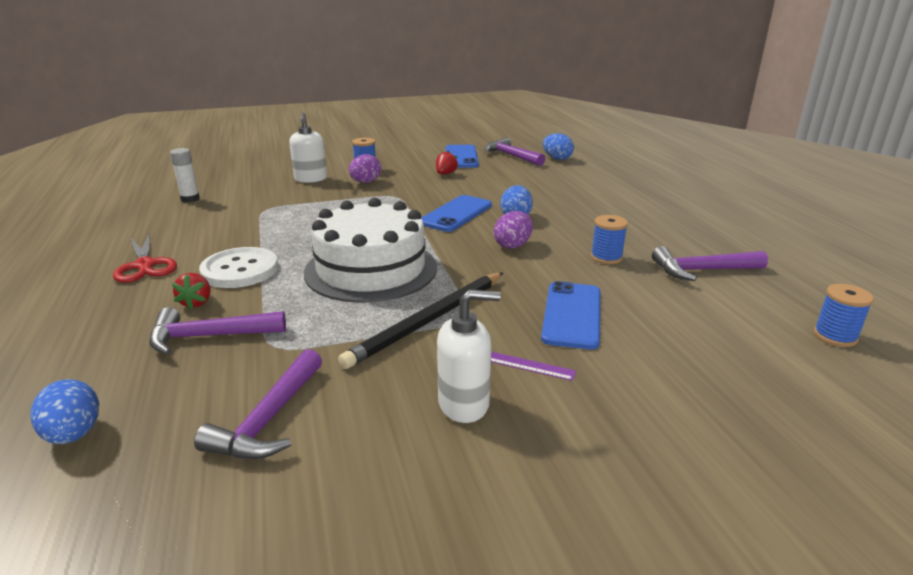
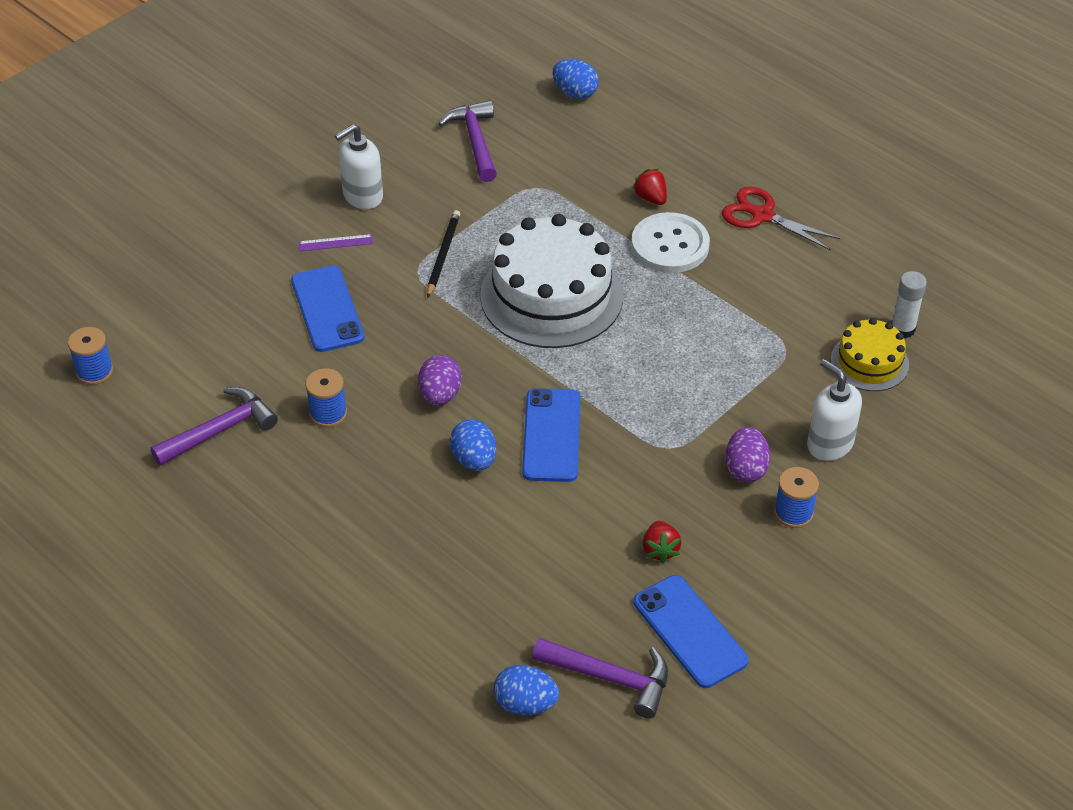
camera: 150 degrees right, 20 degrees up
purple hammer [149,307,286,355] -> none
black pencil [338,273,503,369] -> black pencil [427,210,460,298], size x0.59
none -> yellow cake [831,318,909,391]

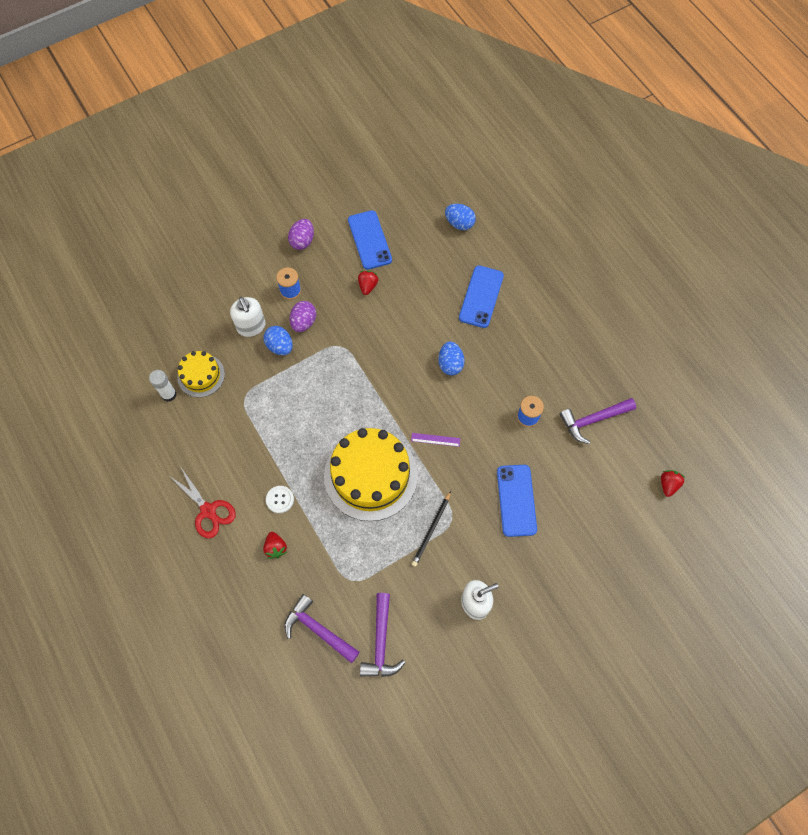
camera: 165 degrees left, 20 degrees up
blue spool [68,327,113,385] -> red strawberry [661,470,685,497]
purple ruler [299,234,373,251] -> purple ruler moved to [411,433,460,447]
purple egg [418,355,462,405] -> purple egg moved to [288,219,314,250]
white cake [480,214,623,348] -> yellow cake [324,428,418,521]
blue phone [522,388,580,482] -> blue phone moved to [459,265,504,328]
purple hammer [532,638,668,719] -> purple hammer moved to [284,594,360,663]
blue egg [553,59,599,99] -> blue egg moved to [263,326,293,355]
white button [631,212,710,273] -> white button [266,486,294,513], size x0.52

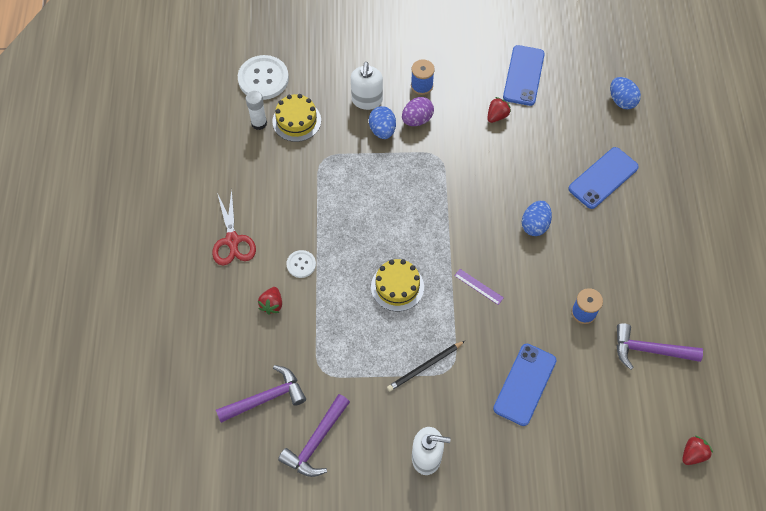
camera: 30 degrees right, 5 degrees down
purple hammer [284,594,360,663] -> purple hammer turned 90 degrees clockwise [216,365,306,423]
purple egg [288,219,314,250] -> none
yellow cake [324,428,418,521] -> yellow cake [371,259,424,311], size x0.53
none -> white button [238,55,289,100]

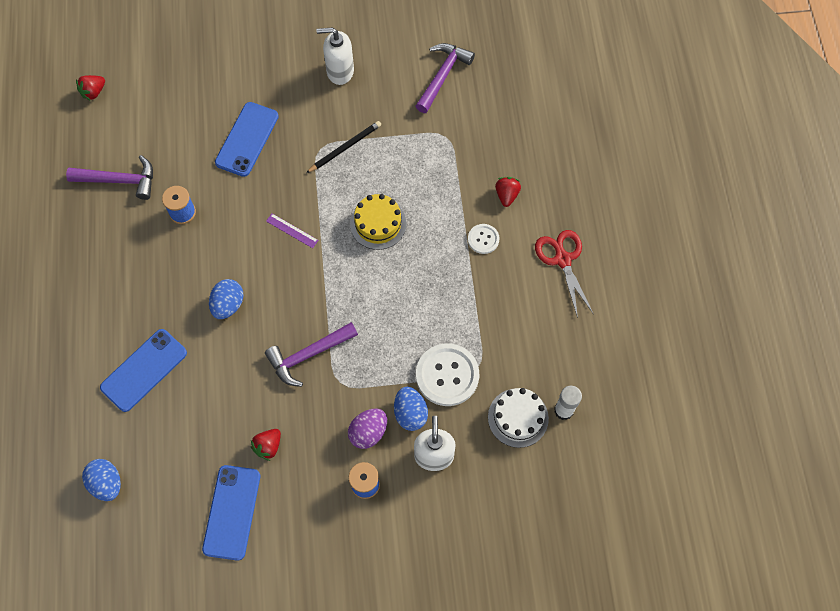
camera: 175 degrees right, 5 degrees up
purple hammer [216,365,306,423] -> purple hammer moved to [265,322,358,387]
white button [238,55,289,100] -> white button moved to [416,343,479,406]
yellow cake [272,94,321,142] -> white cake [488,388,549,448]

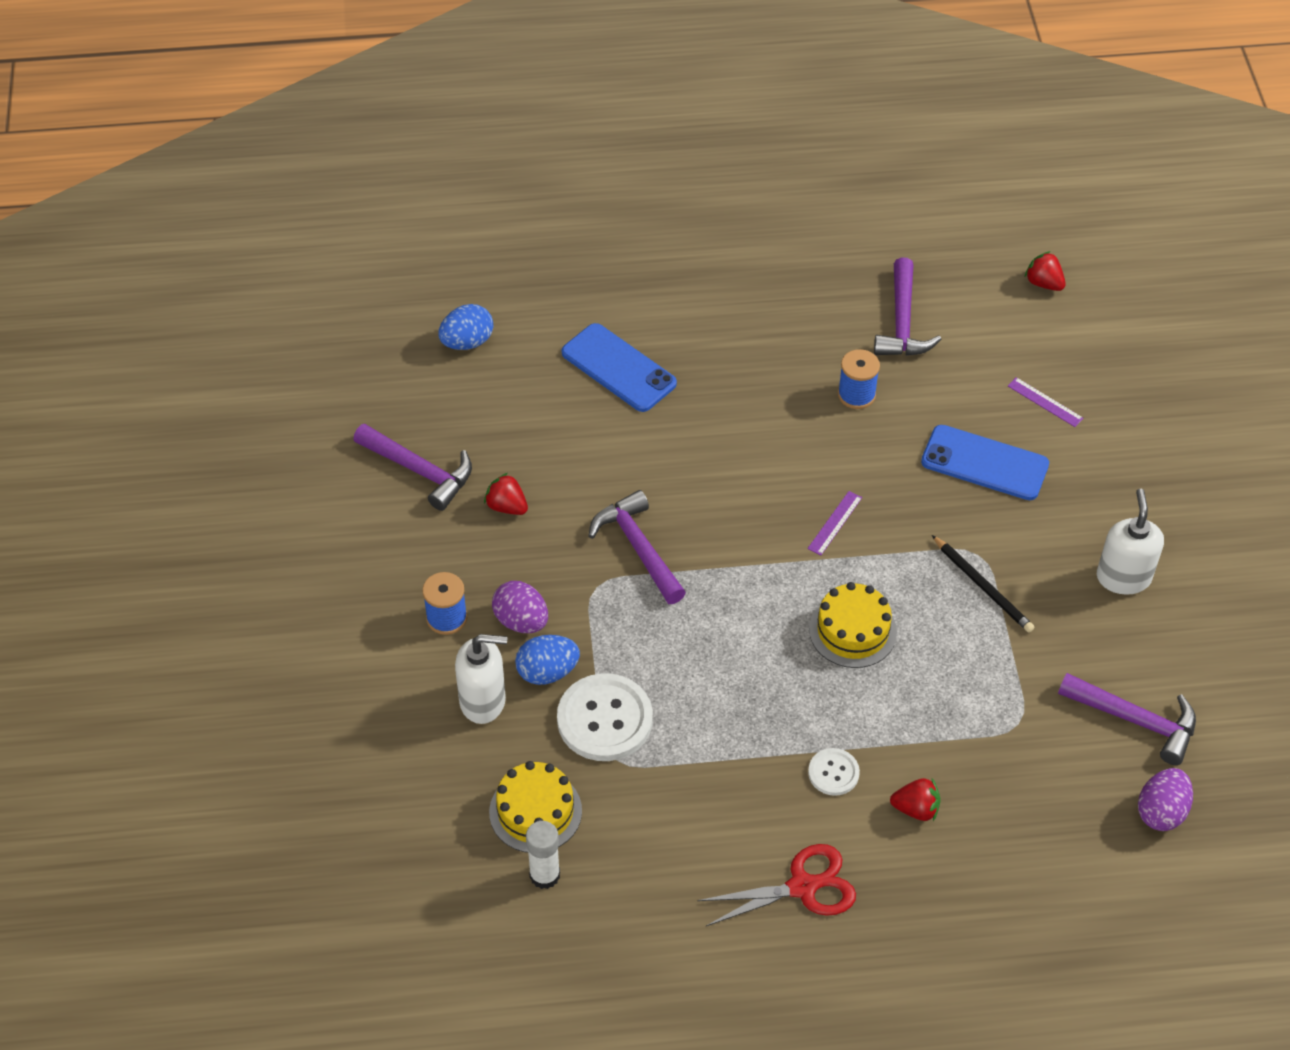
camera: 90 degrees right, 15 degrees down
blue phone [202,465,260,561] -> purple hammer [354,424,472,511]
blue egg [209,279,244,319] -> none
white cake [488,388,549,448] -> yellow cake [489,761,582,853]
none -> purple ruler [1008,377,1083,427]
none -> purple egg [1138,768,1193,831]

